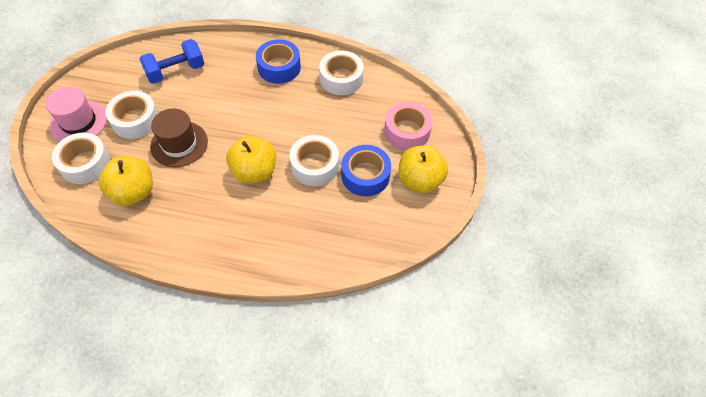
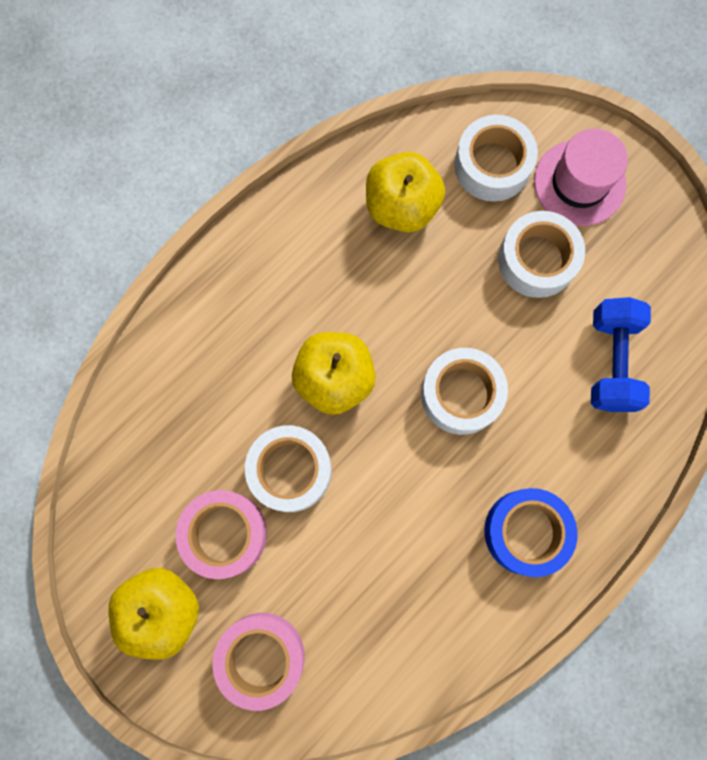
camera: 125 degrees right, 20 degrees up
brown hat [150,108,208,167] -> none
white tape [319,51,364,95] -> white tape moved to [421,348,508,435]
blue tape [341,145,391,196] -> pink tape [176,490,267,579]

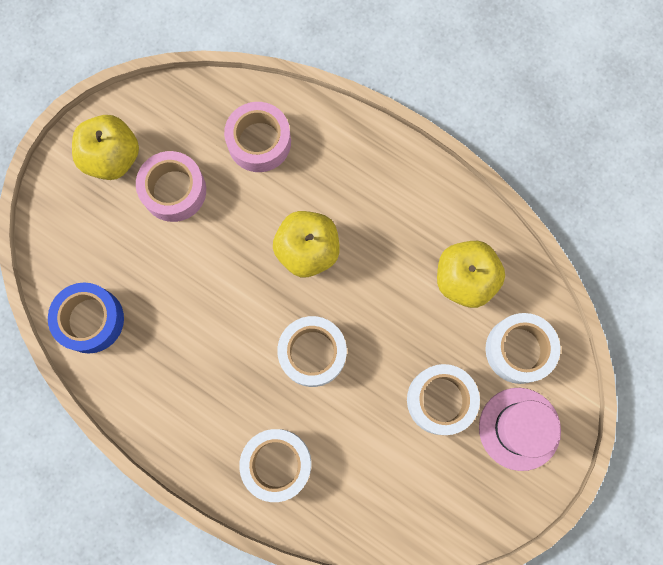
camera: 80 degrees right, 0 degrees up
pink tape [212,613,305,711] -> pink tape moved to [224,102,291,172]
white tape [245,425,331,512] -> white tape moved to [239,429,311,502]
blue tape [484,488,577,577] -> blue tape moved to [48,283,124,353]
blue dumbbell [591,297,651,412] -> none

